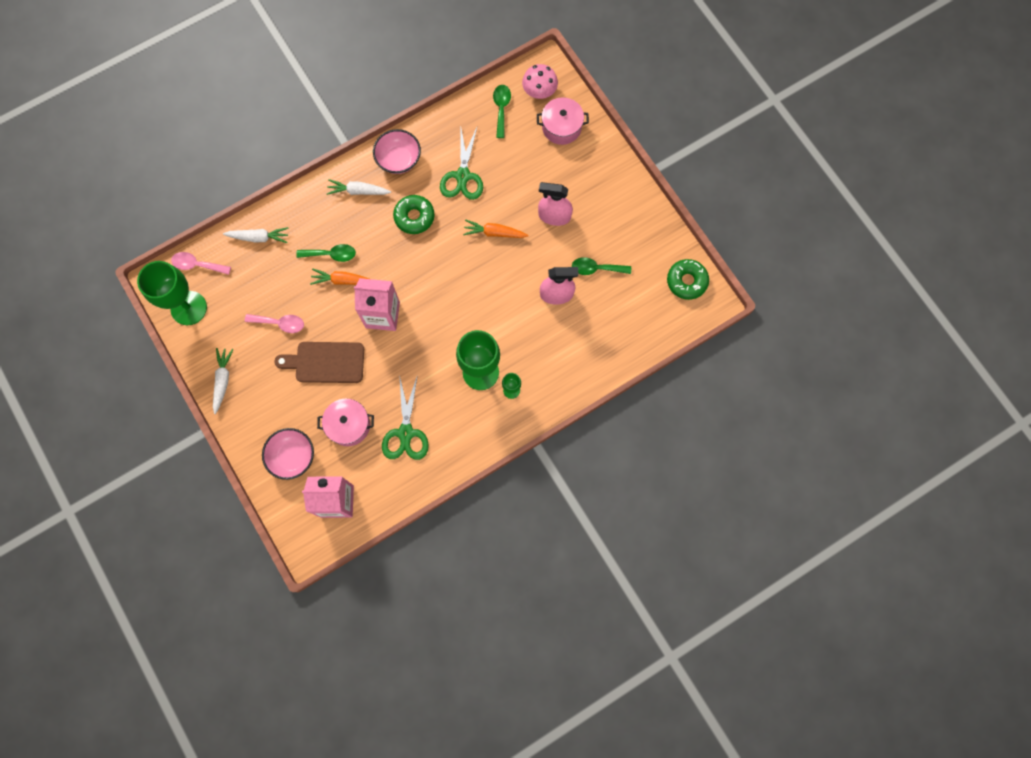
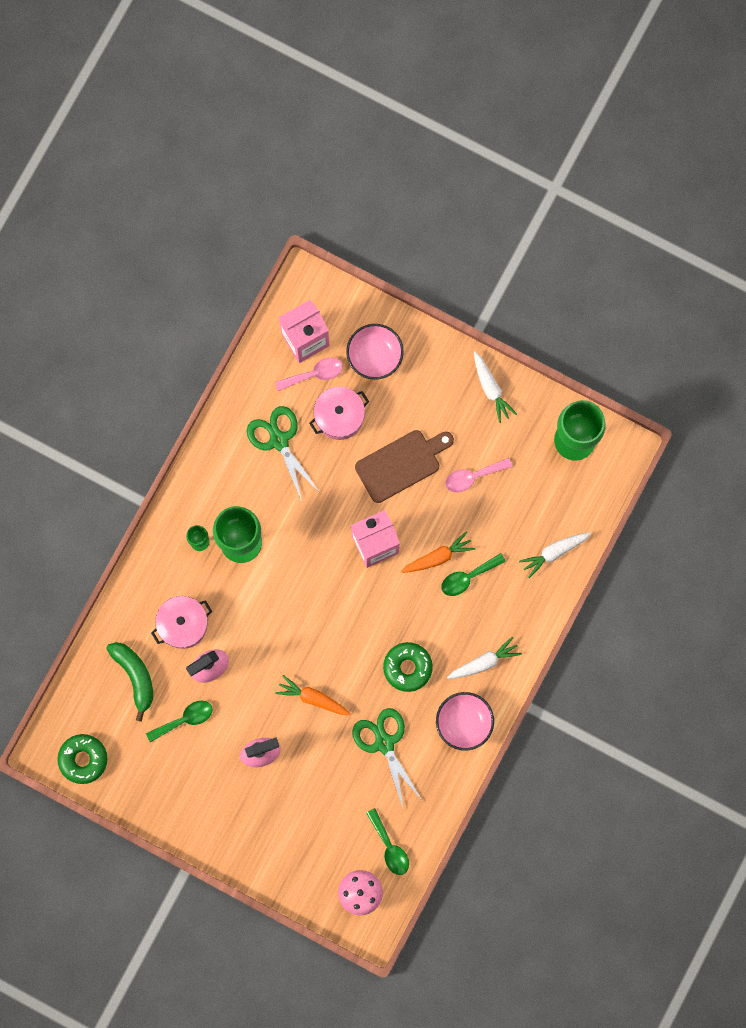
camera: 150 degrees right, 5 degrees up
pink spoon [171,252,231,275] -> pink spoon moved to [275,358,343,391]
orange carrot [463,220,529,238] -> orange carrot turned 135 degrees counterclockwise [275,675,351,715]
pink pot [537,97,589,145] -> pink pot moved to [151,596,212,649]
none -> green banana [107,642,153,722]

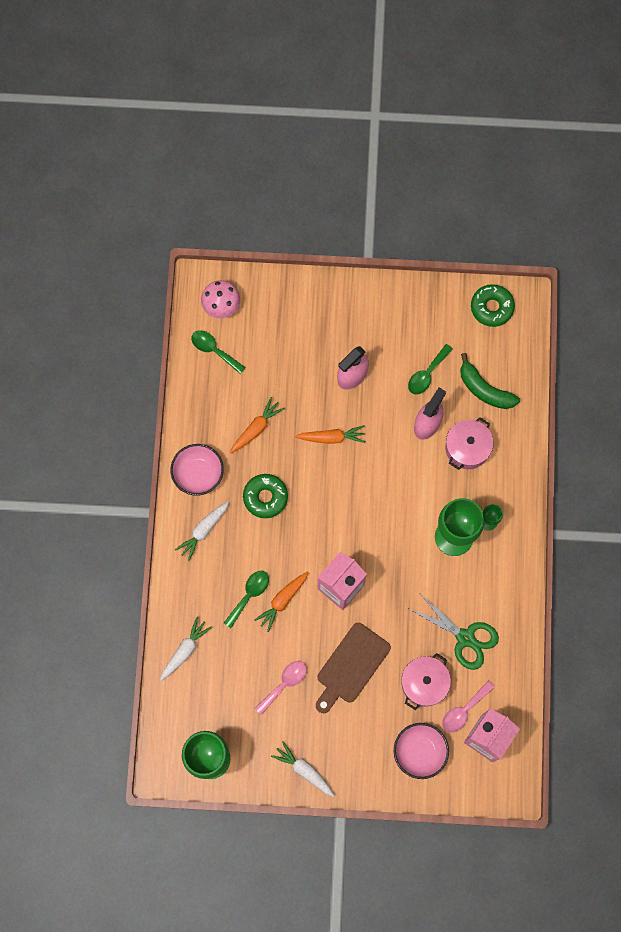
camera: 155 degrees right, 5 degrees down
green scissors [352,708,422,807] -> orange carrot [230,397,285,453]

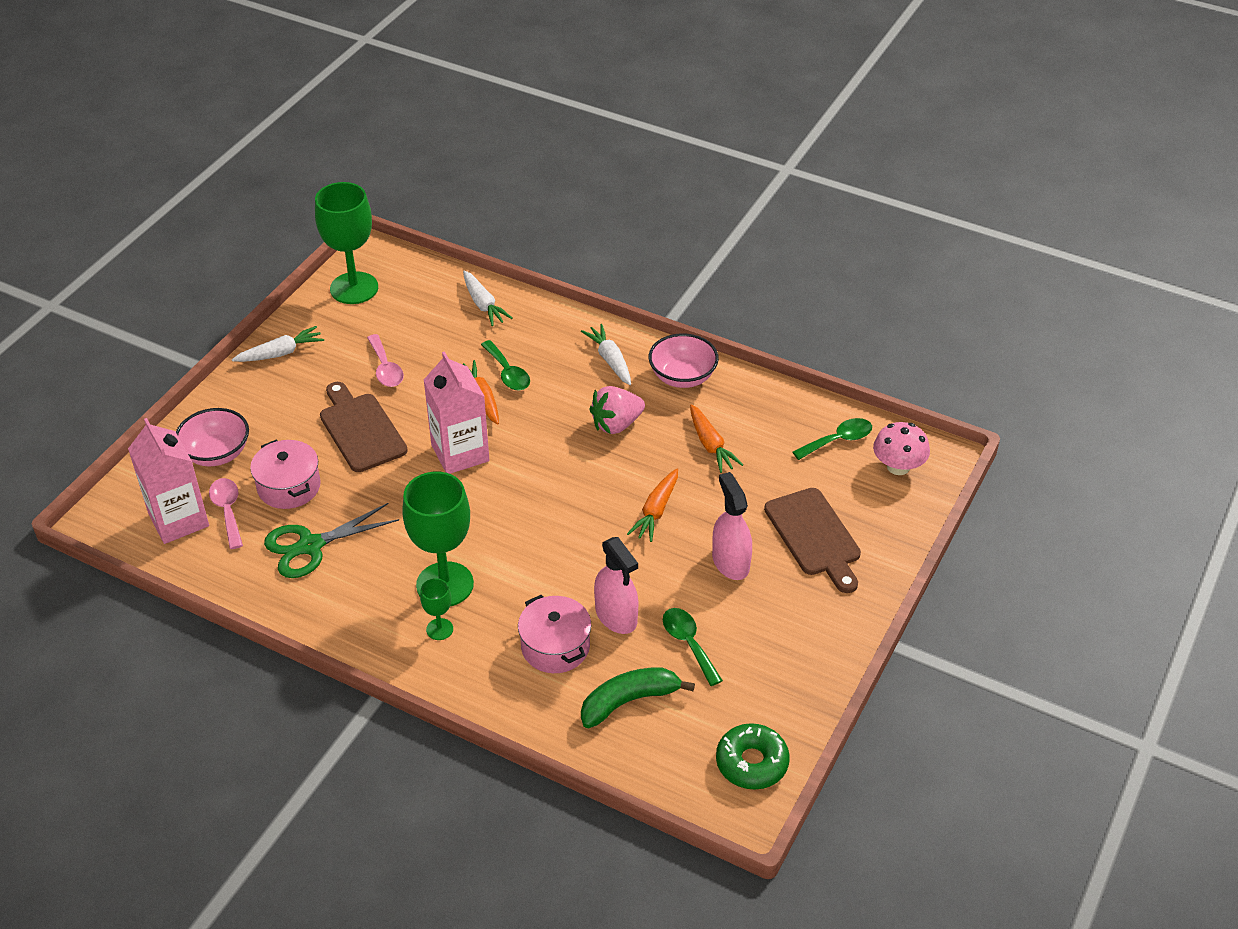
camera: 115 degrees right, 30 degrees down
green donut [243,474,288,518] -> pink strawberry [590,386,645,434]
none -> brown cutting board [764,488,861,593]

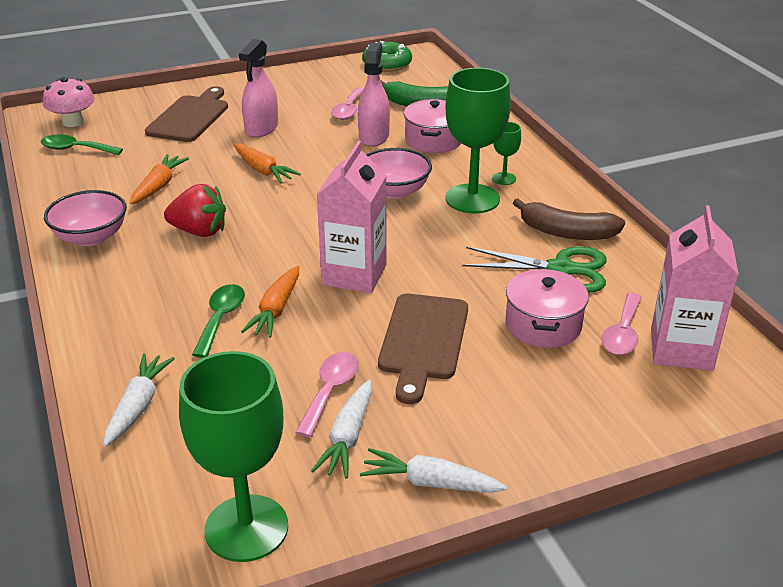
camera: 140 degrees left, 10 degrees down
pink bowl [176,408,249,467] -> pink bowl moved to [366,148,432,199]
white carrot [581,324,631,385] -> white carrot moved to [311,380,372,479]
pink strawberry [590,386,645,434] -> red strawberry [164,184,226,237]
orange carrot [627,469,678,542] -> orange carrot turned 75 degrees clockwise [234,143,301,183]
green spoon [663,608,723,686] -> pink spoon [331,87,364,120]
none -> brown banana [513,198,625,240]

